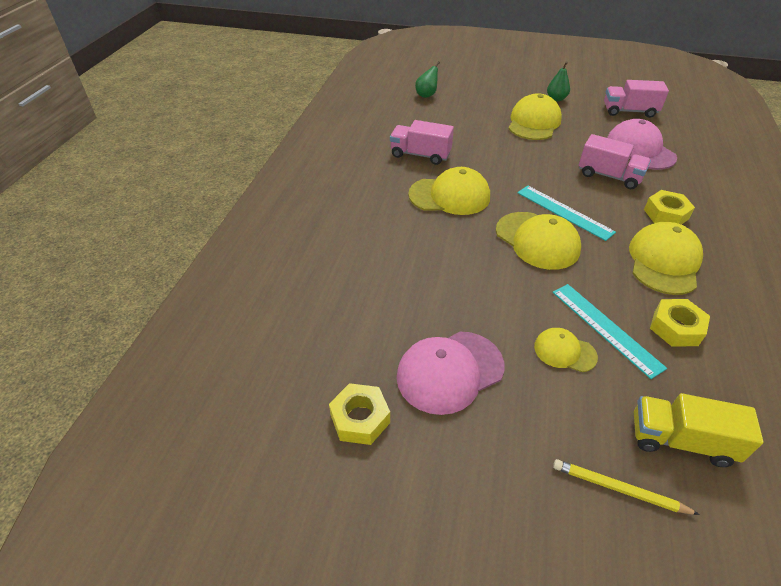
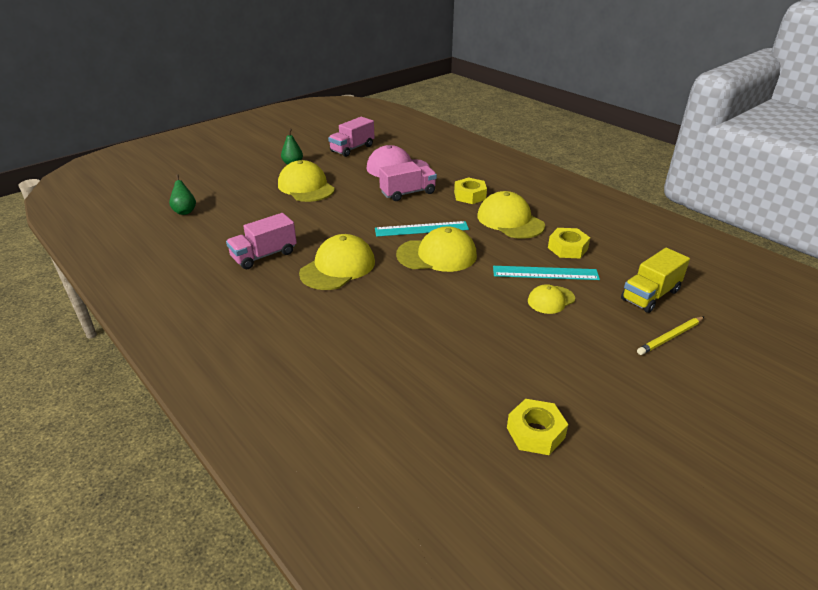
camera: 55 degrees left, 10 degrees down
pink cap [397,332,504,415] -> none

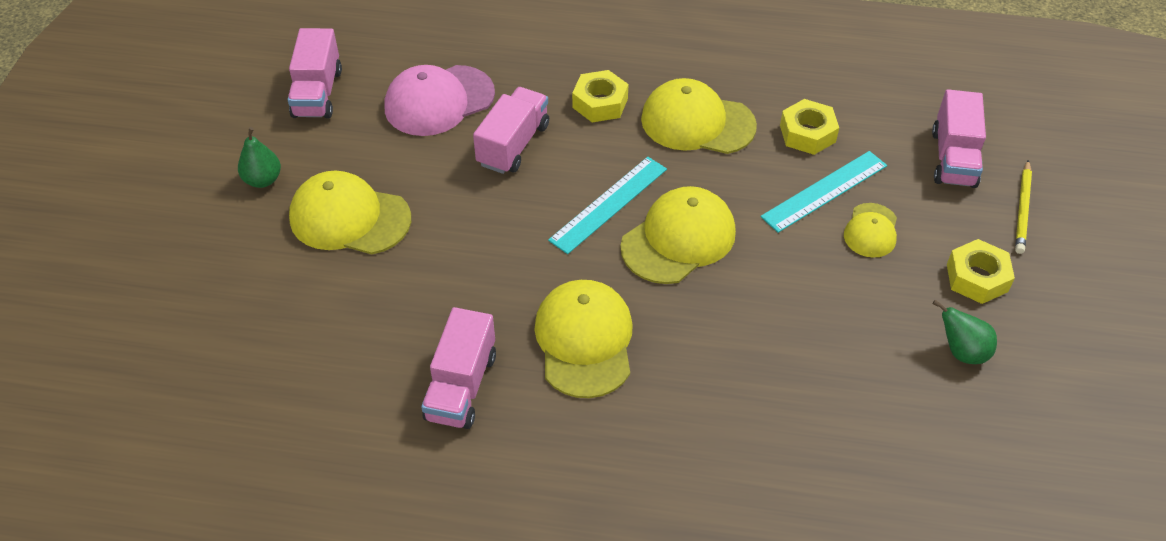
camera: 40 degrees left, 15 degrees up
green pear [169,174,196,215] -> green pear moved to [933,300,997,364]
yellow nut [507,399,568,455] -> yellow nut moved to [947,239,1015,304]
yellow truck [621,248,690,313] -> pink truck [932,89,986,188]

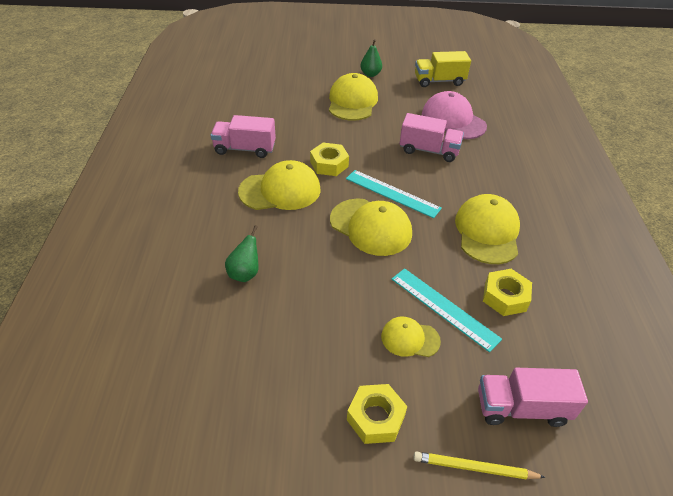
camera: 80 degrees right, 5 degrees down
pink truck [287,28,342,119] -> yellow truck [415,51,471,87]
yellow nut [572,70,628,122] -> yellow nut moved to [310,143,349,176]
green pear [933,300,997,364] -> green pear moved to [225,225,259,282]

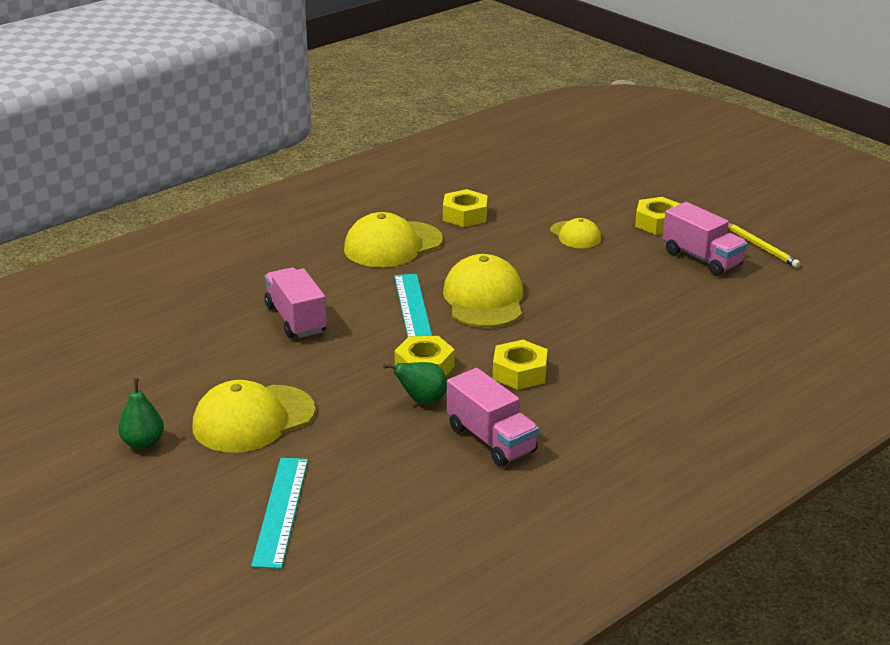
camera: 130 degrees left, 15 degrees down
green pear [225,225,259,282] -> green pear moved to [383,362,447,404]
yellow cap [238,160,321,210] -> yellow nut [493,340,548,390]
turquoise ruler [392,268,502,352] -> turquoise ruler moved to [251,458,308,569]
yellow pencil [413,451,546,479] -> yellow pencil moved to [728,223,801,268]
yellow truck [415,51,471,87] -> none
pink cap [422,91,487,139] -> none
pink truck [478,368,588,427] -> pink truck moved to [663,202,748,276]

